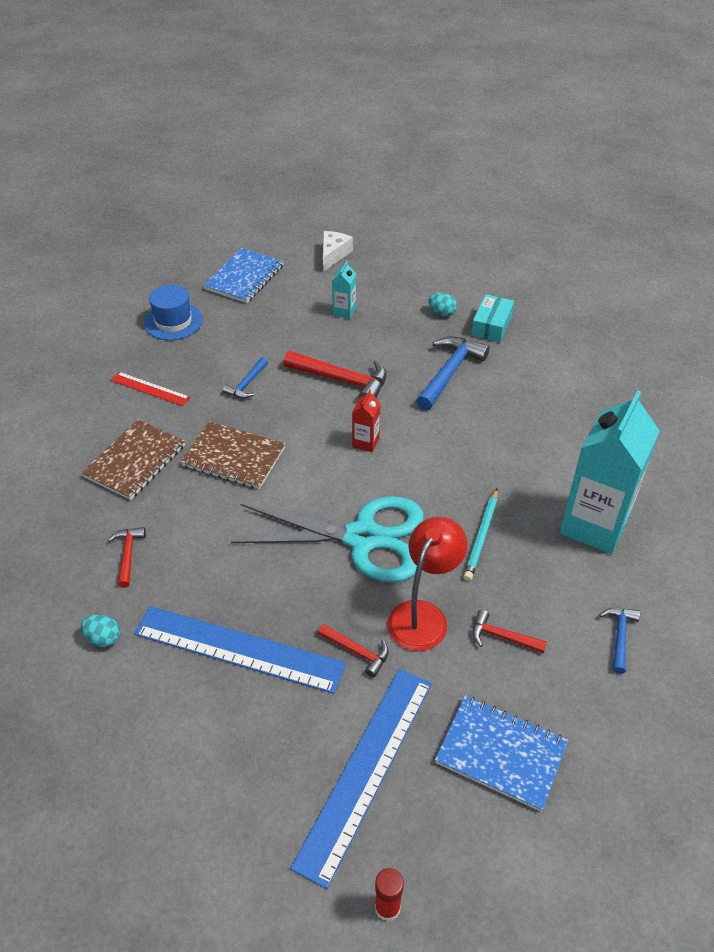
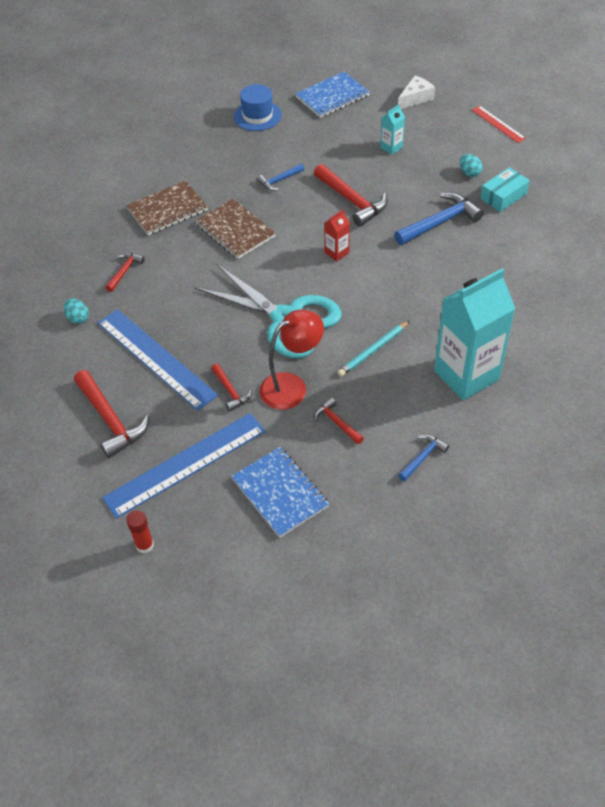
camera: 30 degrees right, 5 degrees up
red ruler [111,372,190,406] -> red ruler moved to [472,106,526,143]
none -> red hammer [74,370,149,458]

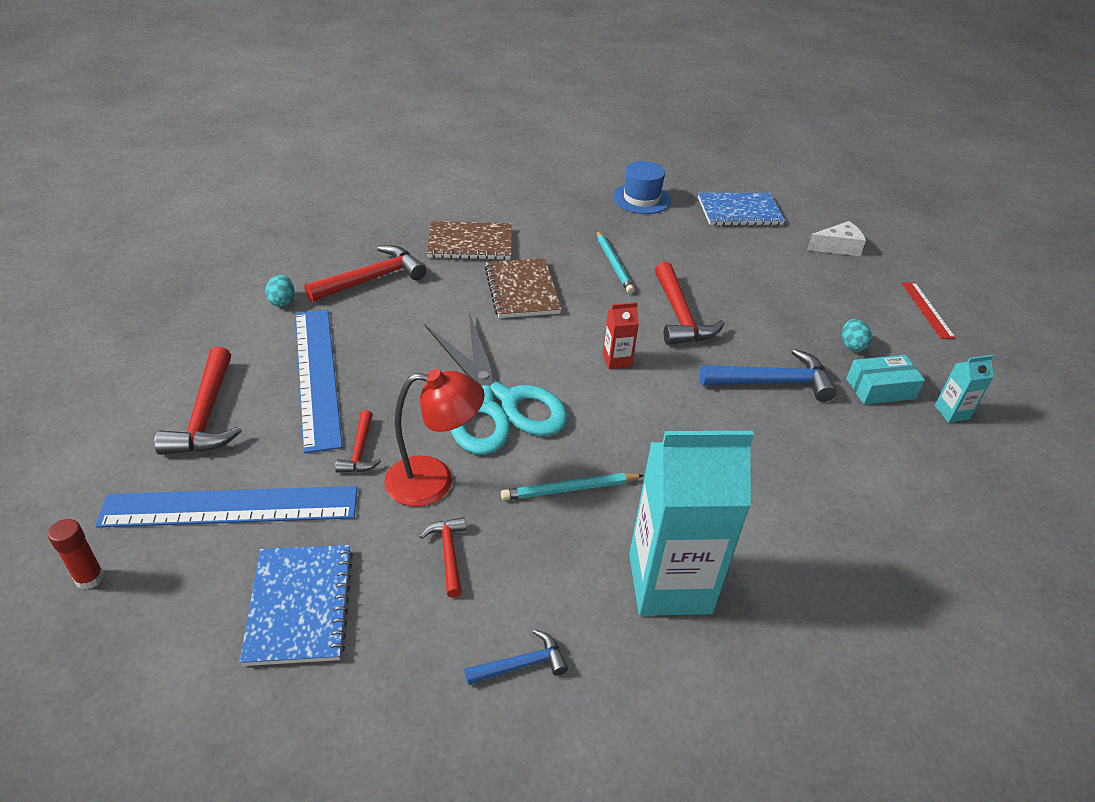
camera: 25 degrees right, 10 degrees down
red hammer [105,253,145,292] -> red hammer [304,245,426,302], size x1.81
blue hammer [257,163,304,191] -> turquoise pencil [596,231,635,293]
turquoise carton [380,104,405,155] -> turquoise carton moved to [934,355,994,423]

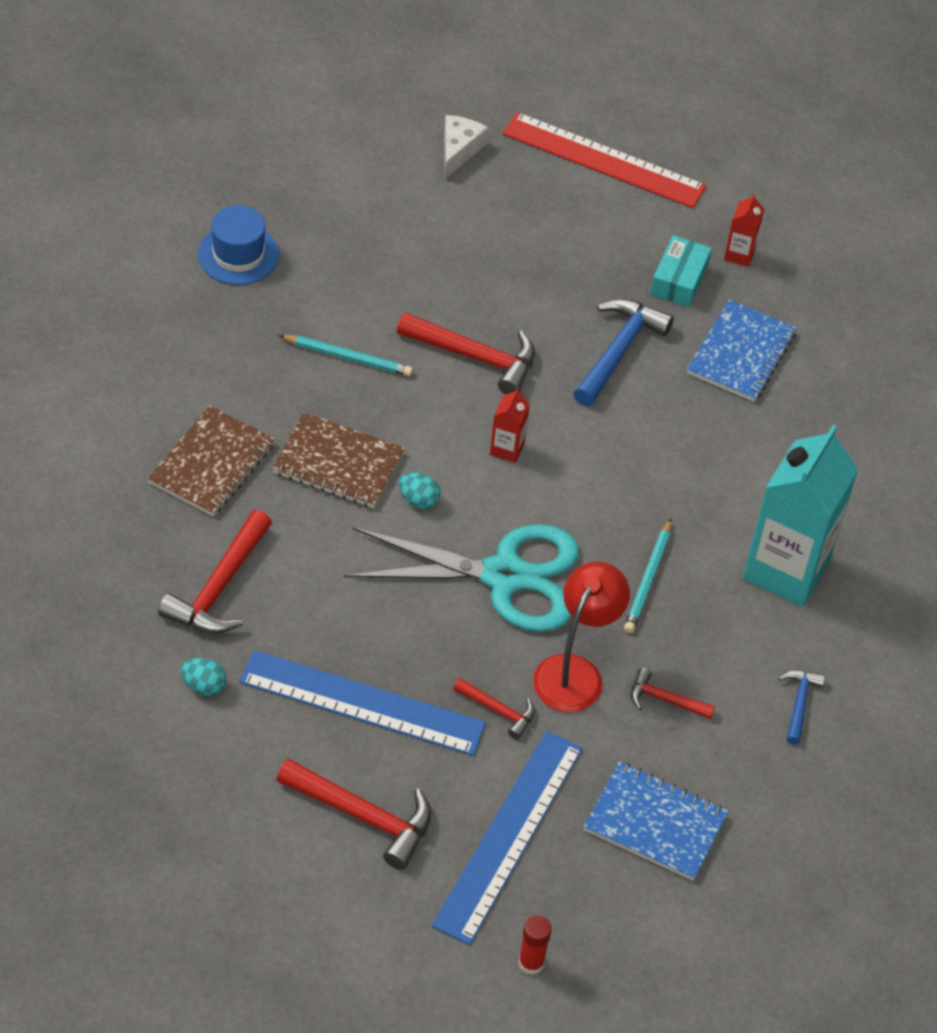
camera: 60 degrees left, 10 degrees up
red hammer [304,245,426,302] -> red hammer turned 150 degrees counterclockwise [158,510,272,634]
blue notebook [698,193,785,226] -> blue notebook moved to [687,300,797,402]
turquoise egg [842,319,872,352] -> turquoise egg moved to [399,472,441,509]
red ruler [901,282,956,339] -> red ruler [502,112,706,208], size x1.97
turquoise carton [934,355,994,423] -> red carton [724,193,764,267]

